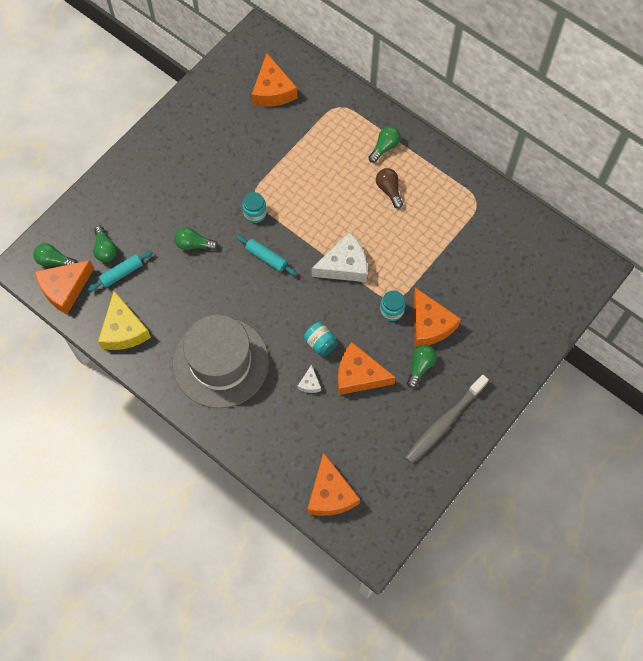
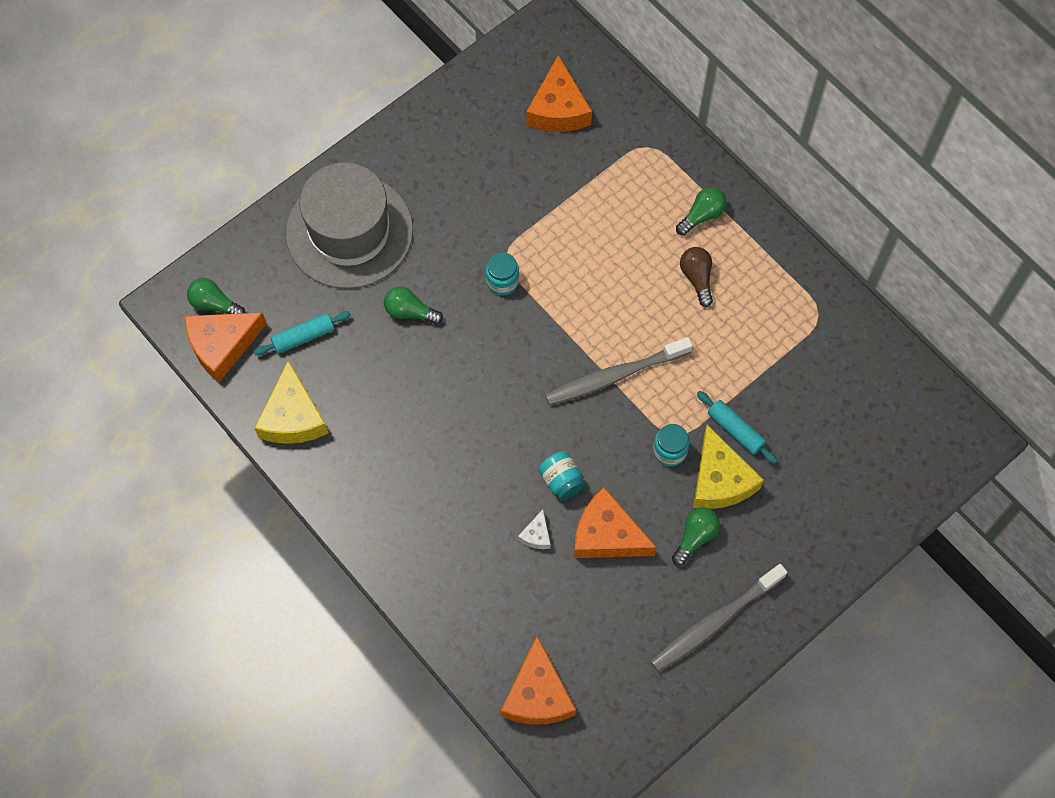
camera: 10 degrees right, 0 degrees up
green light bulb [93,226,117,262] -> none
grey hat [173,315,269,408] -> grey hat moved to [286,162,413,289]
turquoise rolling pin [236,235,297,275] -> turquoise rolling pin moved to [697,391,777,464]
white cheese [311,232,367,282] -> grey toothbrush [545,337,693,405]
orange cheese [413,287,461,347] -> yellow cheese [693,425,764,509]

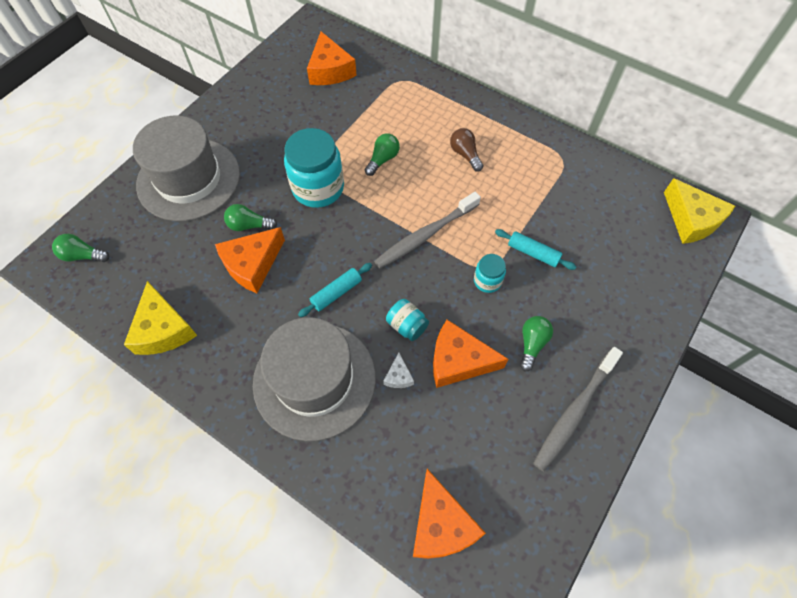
camera: 15 degrees left, 5 degrees down
orange cheese [185,312,267,382] -> orange cheese moved to [215,227,285,293]
turquoise rolling pin [254,311,351,355] -> turquoise rolling pin moved to [298,263,372,317]
turquoise jar [486,252,519,295] -> turquoise jar [284,128,344,208], size x2.01
green light bulb [676,187,727,236] -> green light bulb moved to [365,133,400,176]
yellow cheese [693,425,764,509] -> yellow cheese moved to [664,178,735,244]
none -> grey hat [253,317,376,441]

